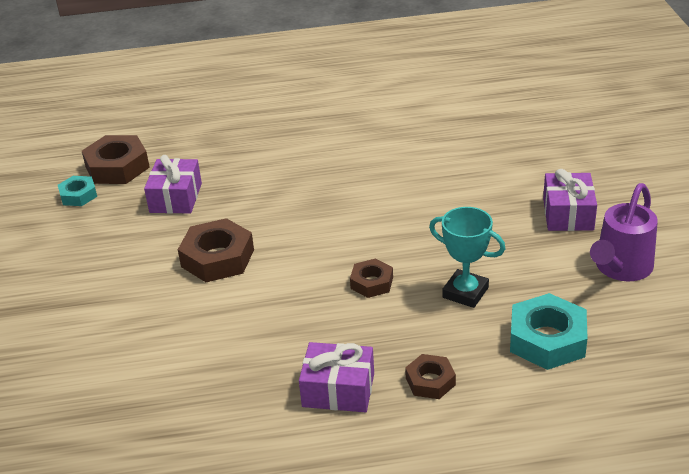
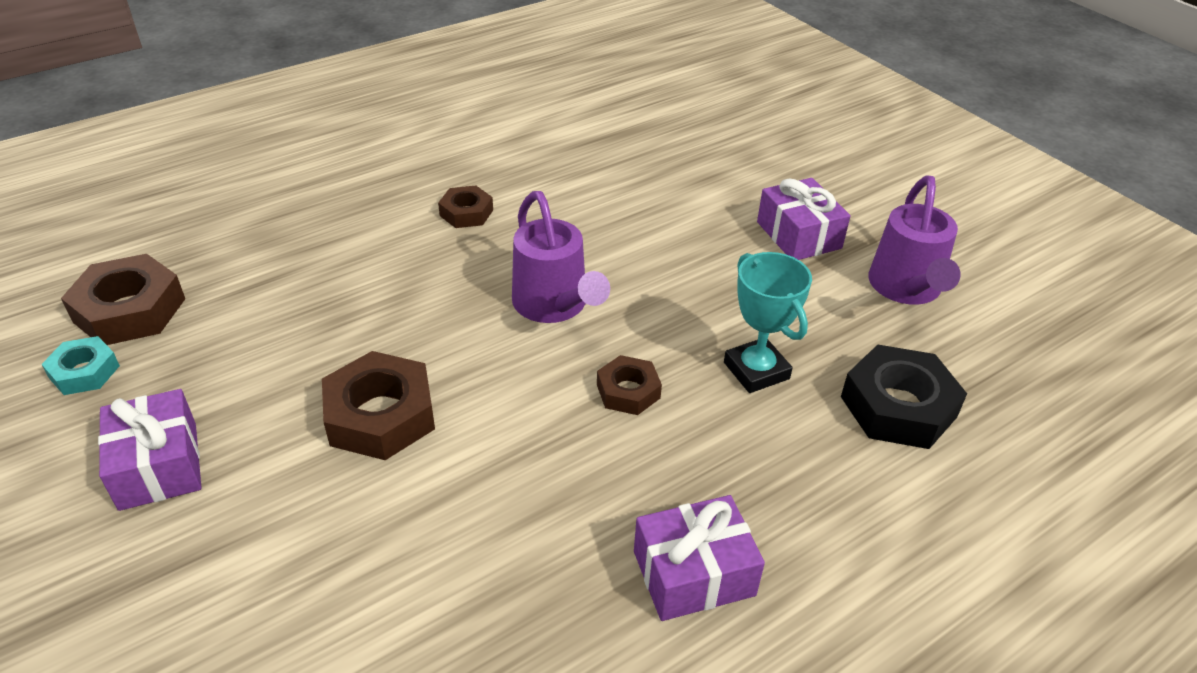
camera: 30 degrees left, 5 degrees up
purple gift [144,155,202,214] -> purple gift moved to [98,389,202,511]
brown nut [405,354,456,399] -> brown nut moved to [438,186,493,228]
turquoise trophy [429,207,505,308] -> turquoise trophy turned 60 degrees clockwise [724,252,812,393]
turquoise nut [510,293,588,370] -> black nut [841,345,967,449]
none -> purple watering can [512,191,610,323]

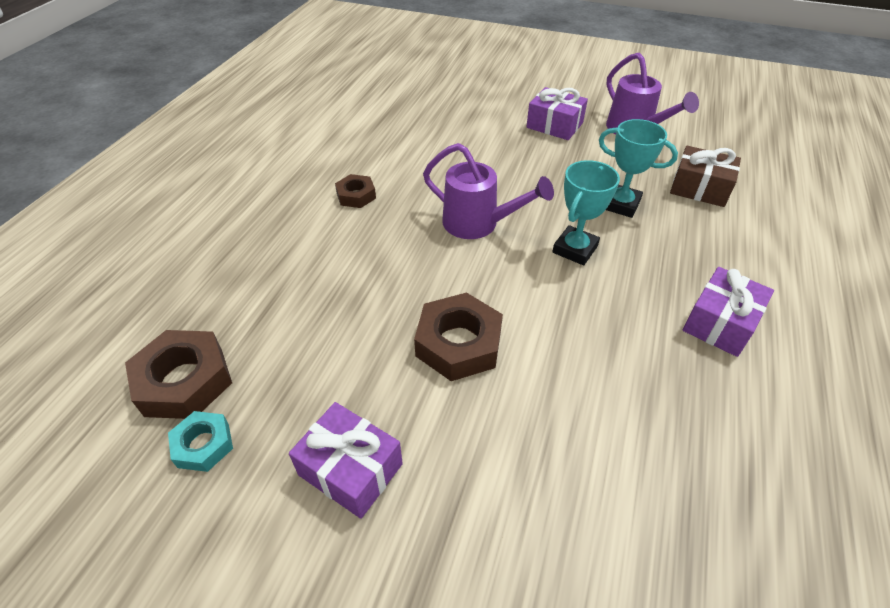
camera: 35 degrees left, 5 degrees up
brown nut [597,355,662,415] -> turquoise trophy [553,160,620,265]
black nut [841,345,967,449] -> brown gift [670,146,741,207]

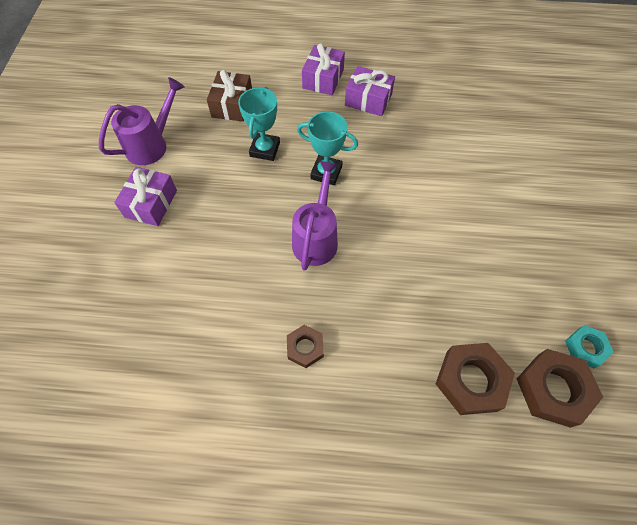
camera: 105 degrees left, 15 degrees up
purple gift [289,402,403,519] -> purple gift moved to [302,43,345,95]
brown nut [414,292,503,381] -> brown nut moved to [436,343,515,415]

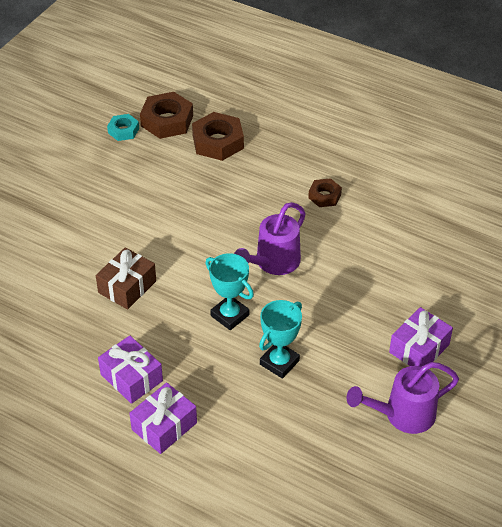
camera: 155 degrees left, 15 degrees down
brown gift [207,70,252,122] -> brown gift moved to [96,247,156,309]

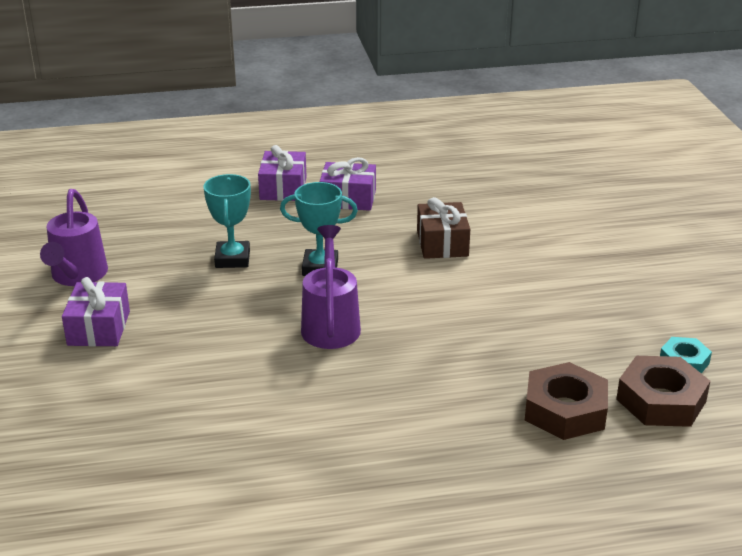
camera: 140 degrees right, 15 degrees down
brown nut [308,178,342,207] -> none
purple watering can [346,362,459,434] -> purple watering can turned 150 degrees clockwise [40,189,108,286]

